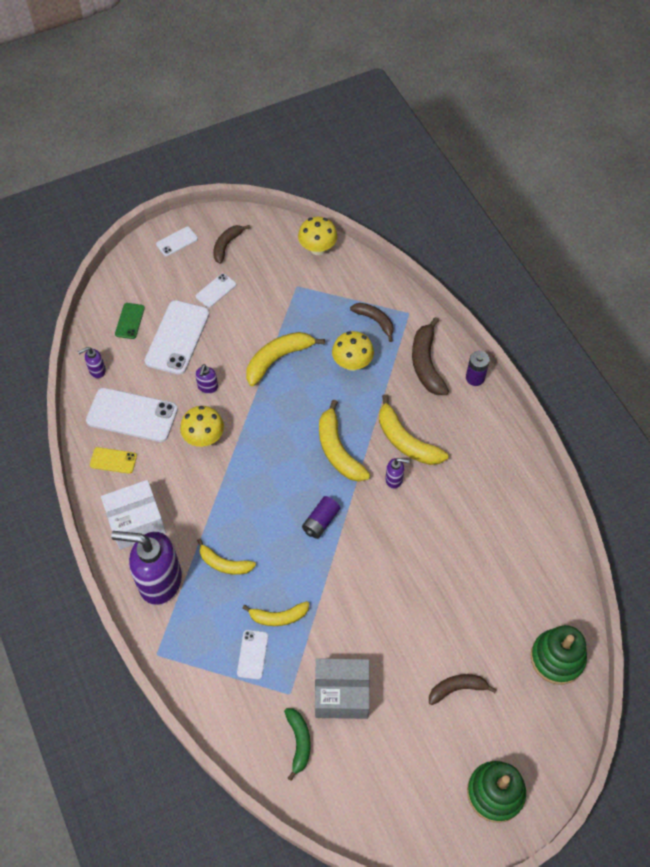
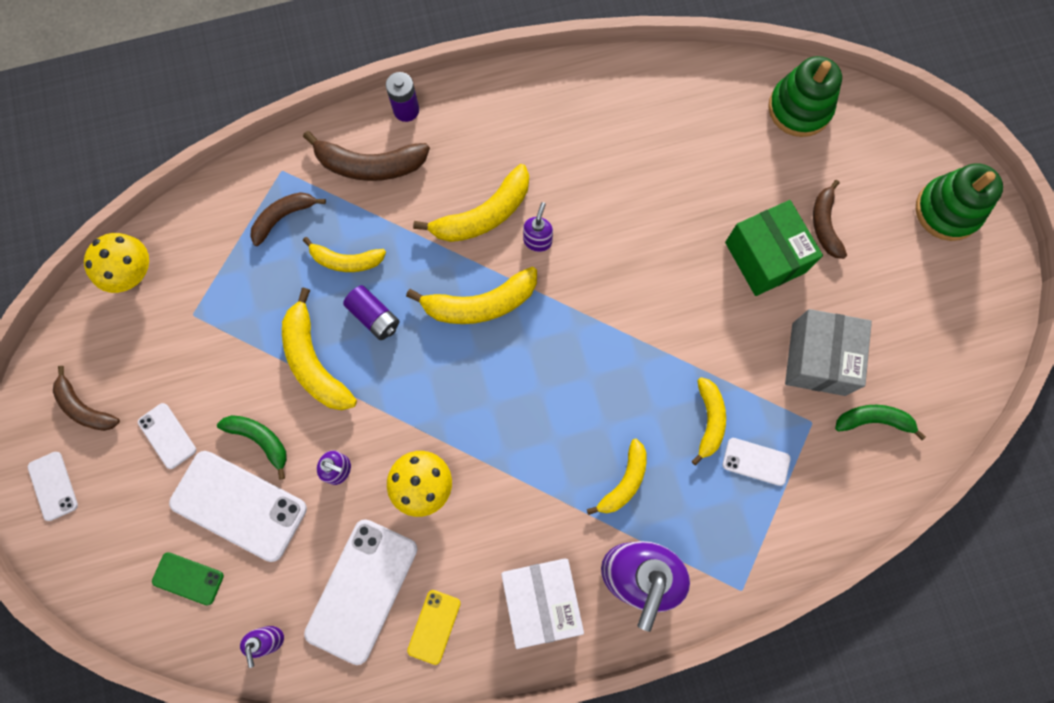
camera: 80 degrees left, 15 degrees up
purple battery [302,496,340,539] -> purple battery moved to [343,285,400,340]
yellow mushroom [332,331,374,371] -> yellow banana [303,237,386,272]
none -> green banana [217,415,287,480]
none -> green box [725,200,823,296]

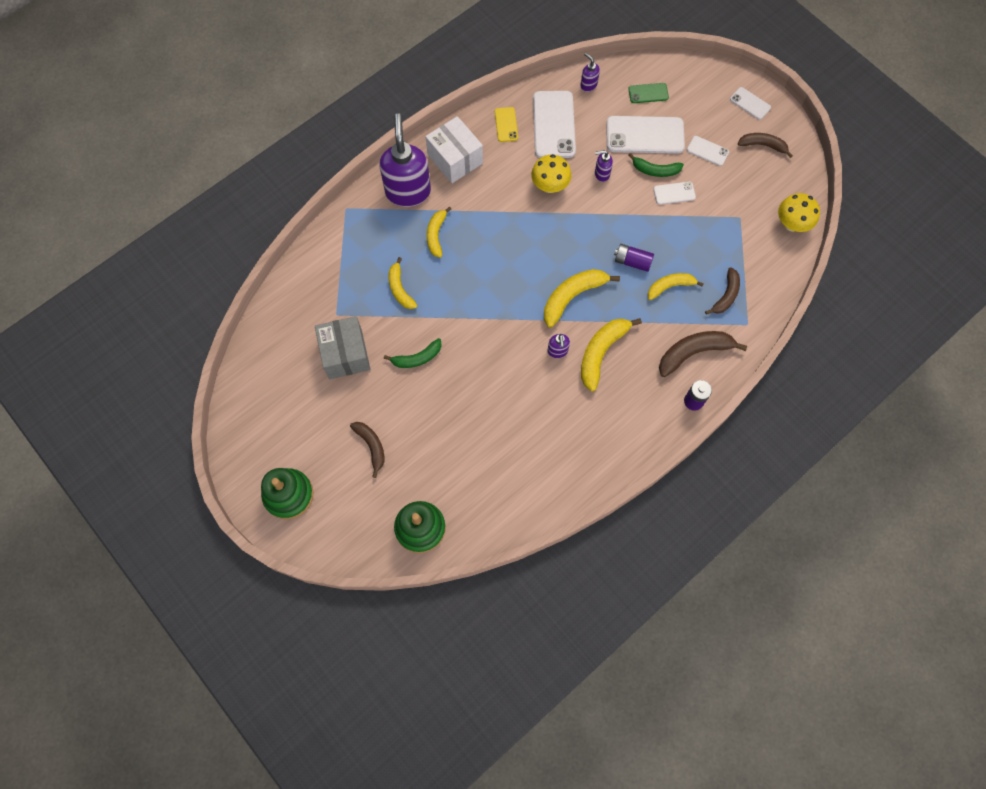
camera: 155 degrees right, 5 degrees down
yellow banana [282,288,357,410] -> none
white phone [723,438,791,486] -> white phone moved to [653,182,696,205]
green box [725,200,823,296] -> none
green banana [835,405,926,440] -> green banana moved to [384,338,442,368]

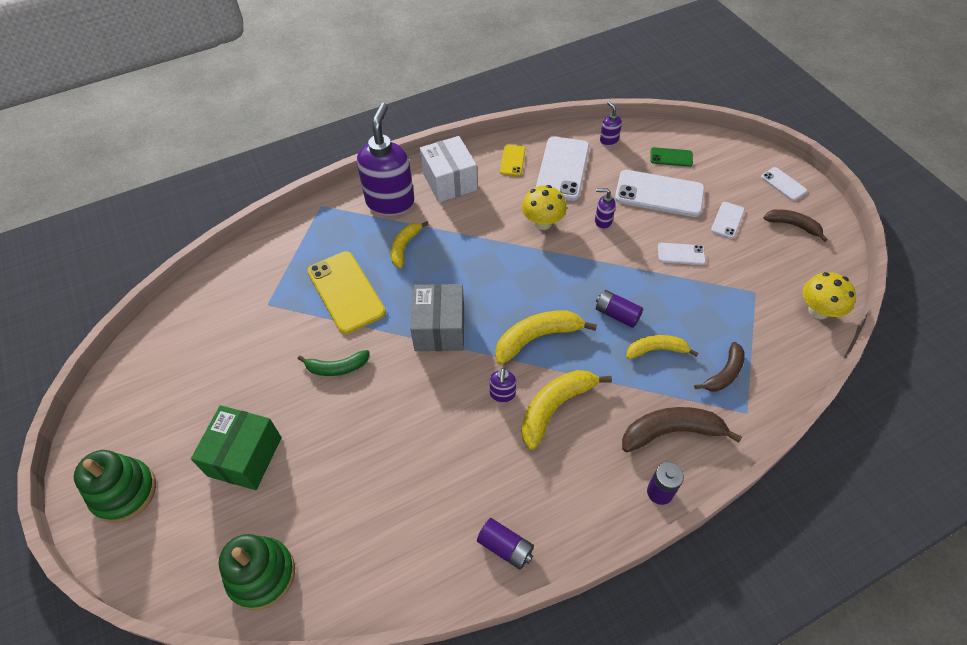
camera: 15 degrees right, 15 degrees down
grey box [315,316,370,379] -> grey box moved to [410,284,464,351]
brown banana [350,422,384,478] -> green box [191,405,282,490]
yellow banana [389,257,417,309] -> yellow phone [307,251,386,334]
green banana [628,153,684,177] -> none
white phone [687,136,729,166] -> white phone turned 75 degrees clockwise [711,202,745,239]
none -> purple battery [477,518,534,570]

